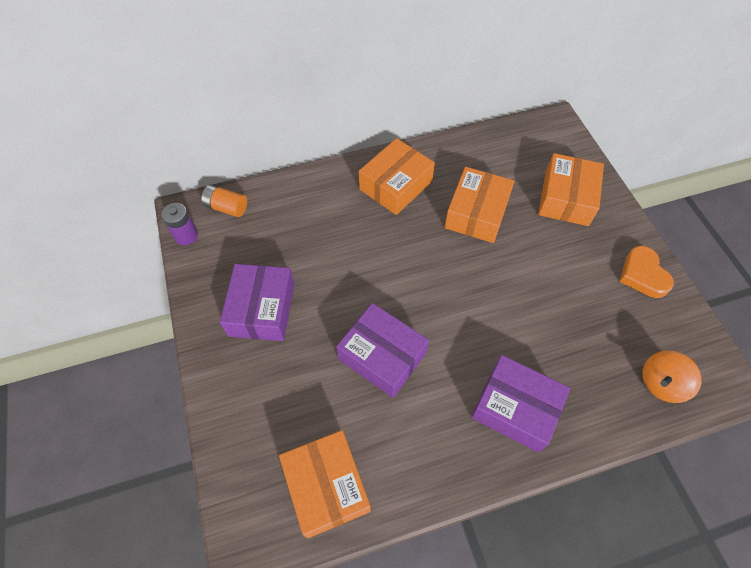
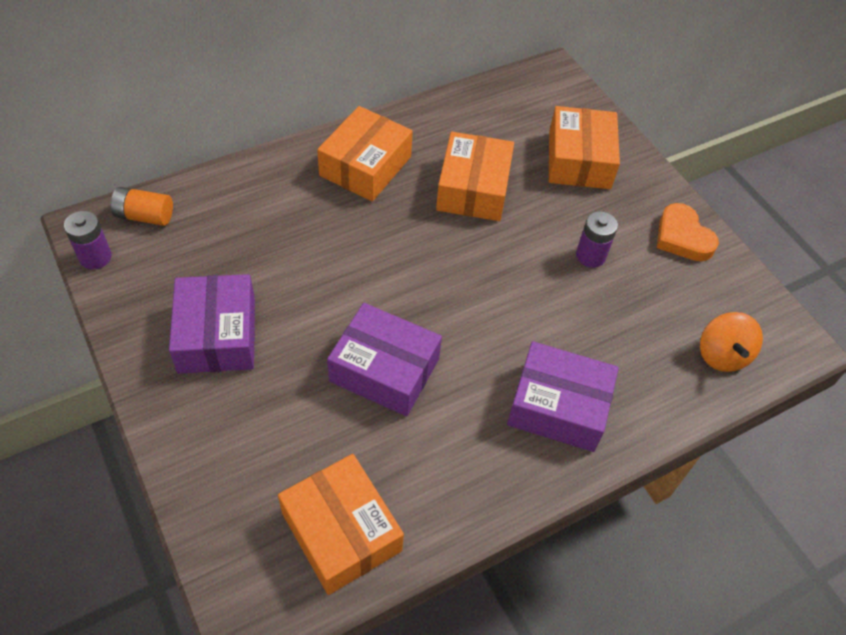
camera: 15 degrees left, 5 degrees down
orange spinning top [642,351,702,403] -> orange spinning top turned 45 degrees counterclockwise [700,312,763,372]
none -> purple battery [576,211,618,268]

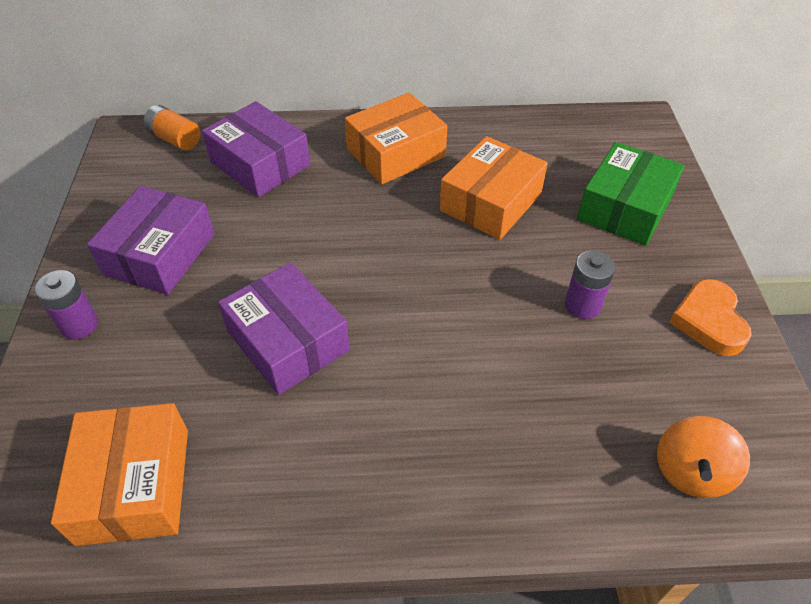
camera: 30 degrees right, 5 degrees down
purple battery [64,211,112,269] -> purple battery moved to [34,270,98,340]
purple box [507,341,619,452] -> purple box moved to [202,101,310,197]
orange box [549,106,620,189] -> green box [577,142,685,246]

